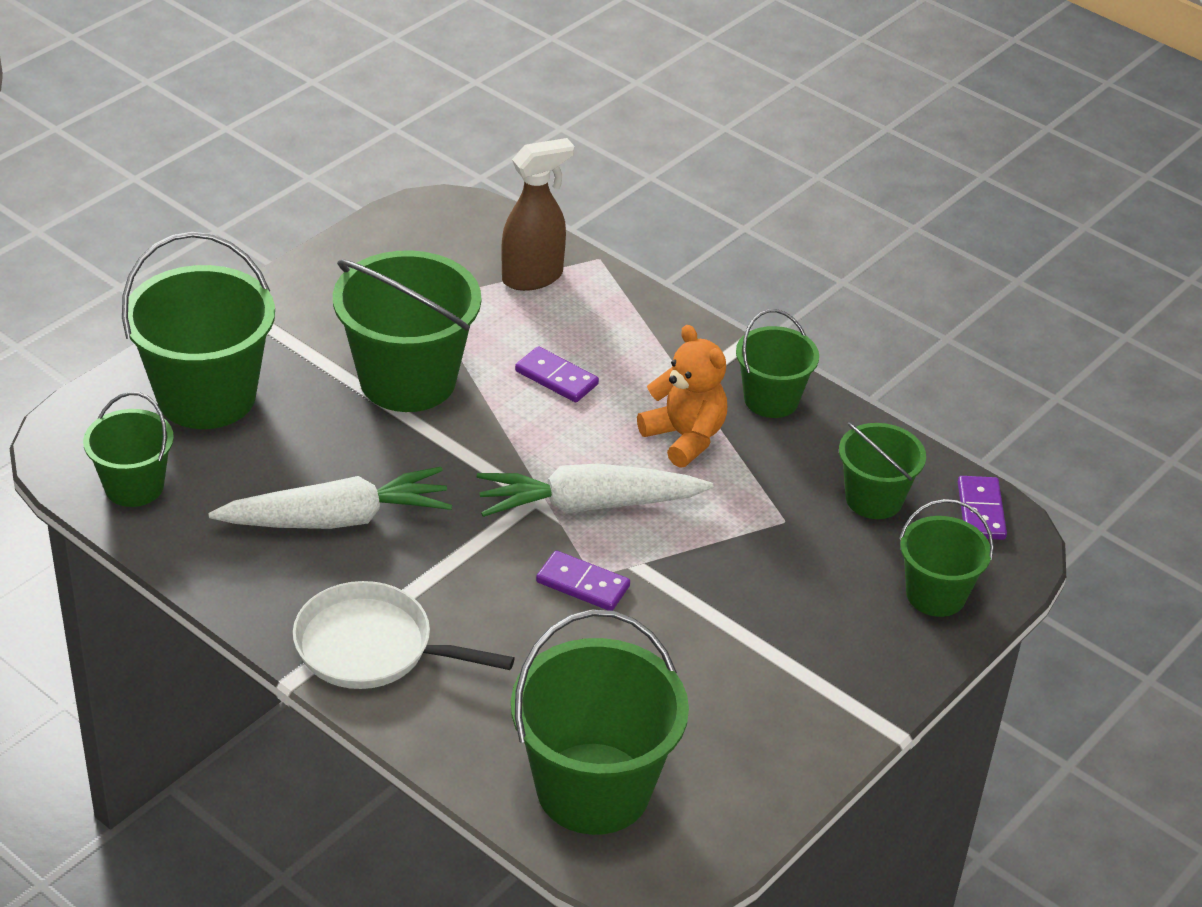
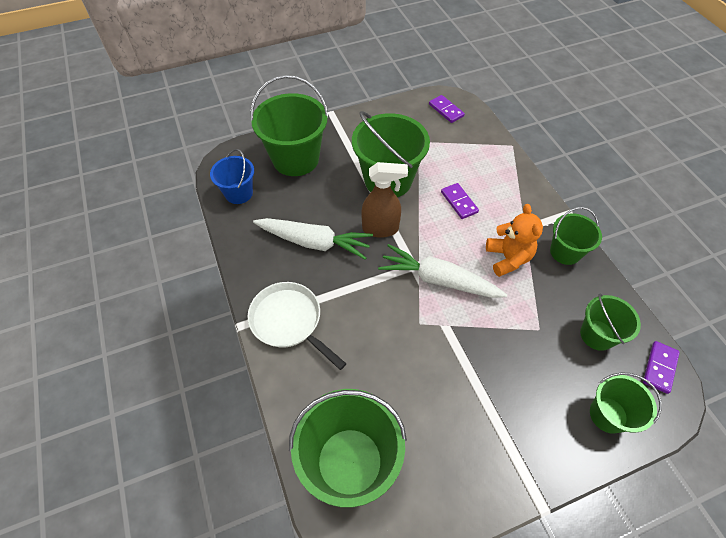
camera: 30 degrees right, 15 degrees up
green bucket [83,392,174,507] -> blue bucket [210,149,254,204]
brown spray bottle [501,138,574,291] -> brown spray bottle moved to [361,162,408,238]
purple domino [536,550,630,611] -> purple domino moved to [429,95,465,123]

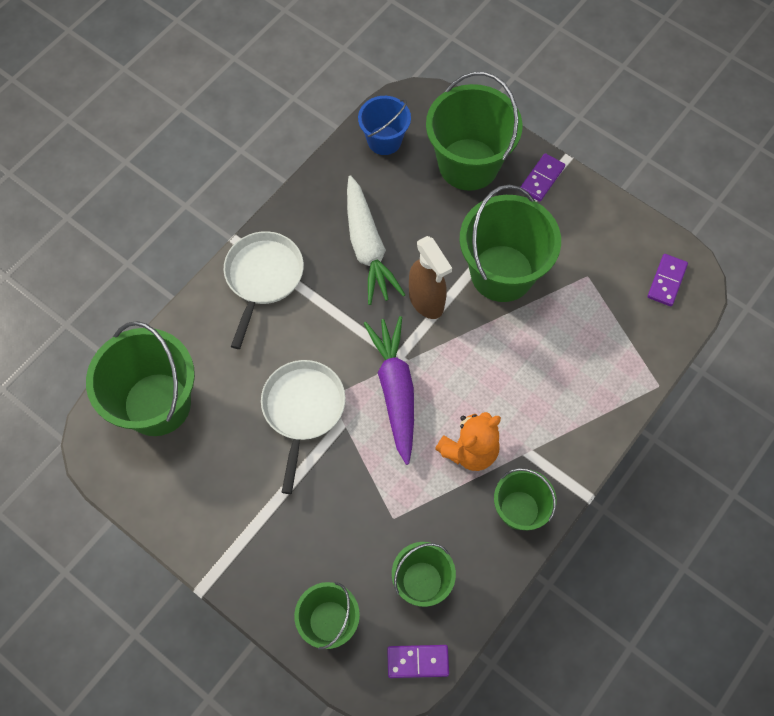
camera: 60 degrees right, 10 degrees up
white carrot [378,244,507,298] -> purple carrot [363,316,414,465]
purple domino [441,183,479,219] -> purple domino moved to [521,153,565,202]
none -> white pan [261,360,346,494]

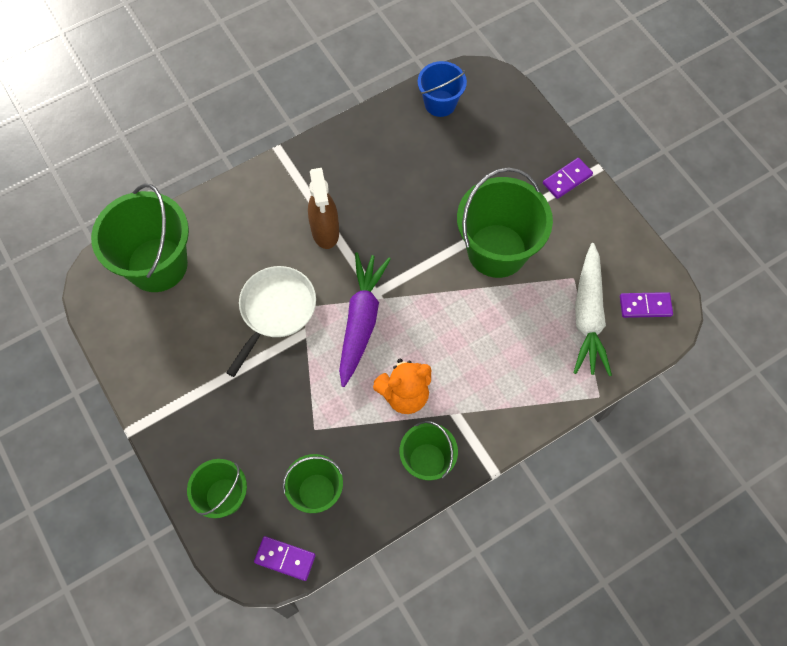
camera: 20 degrees right, 0 degrees up
white pan [224,231,304,349] -> none
white carrot [347,175,406,305] -> white carrot moved to [573,243,612,376]
brown spray bottle [409,236,452,319] -> brown spray bottle moved to [308,168,339,249]
green bucket [426,72,523,191] -> none
purple domino [647,254,688,306] -> purple domino turned 45 degrees clockwise [620,292,673,318]

